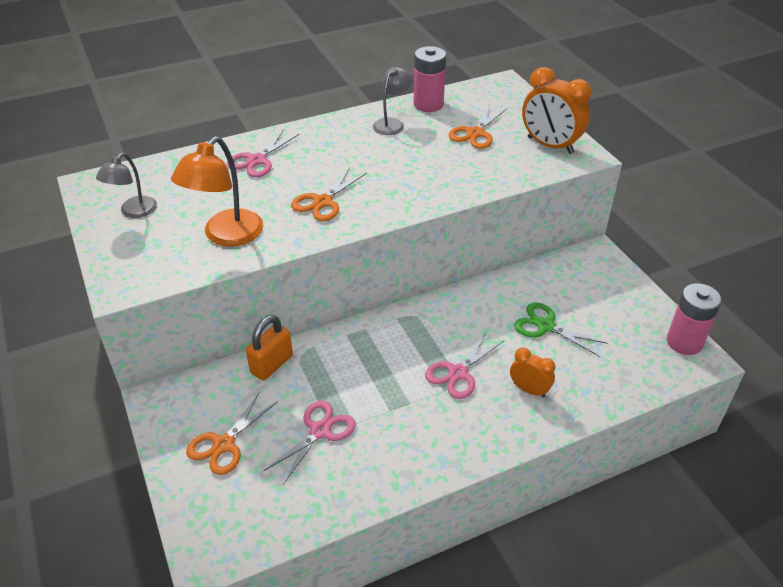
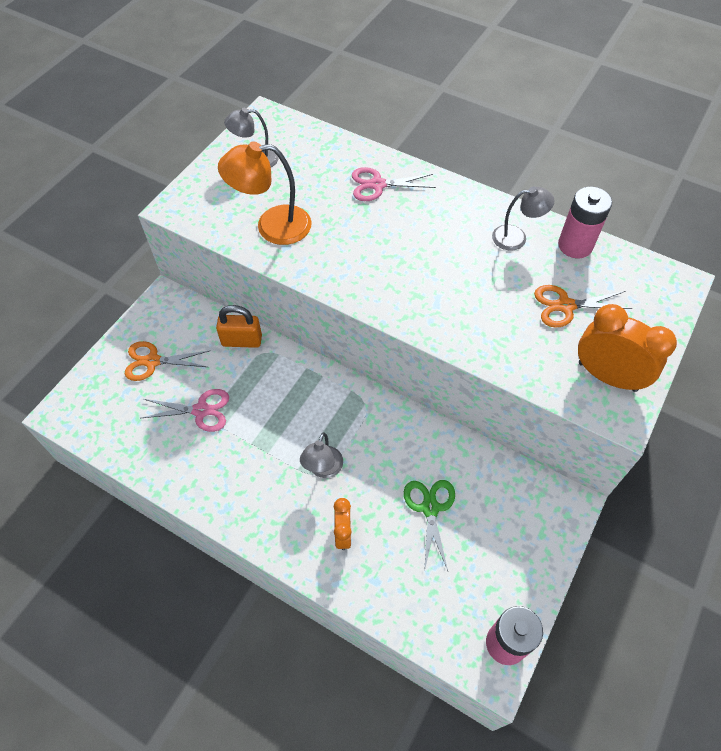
camera: 55 degrees right, 15 degrees up
orange scissors [291,167,367,221] -> none
pink scissors [425,332,504,399] -> grey lamp [300,433,343,478]
orange clock [522,67,591,154] -> orange clock turned 120 degrees clockwise [578,304,677,392]

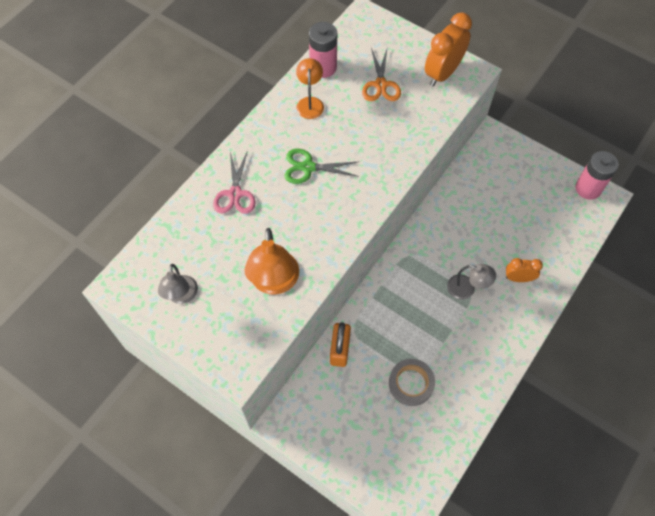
camera: 85 degrees left, 5 degrees up
orange scissors [125,341,209,381] -> none
pink scissors [141,389,229,432] -> grey tape [389,359,435,406]
green scissors [404,480,455,572] -> green scissors moved to [285,149,360,184]
grey lamp [492,187,554,251] -> orange lamp [296,58,324,119]

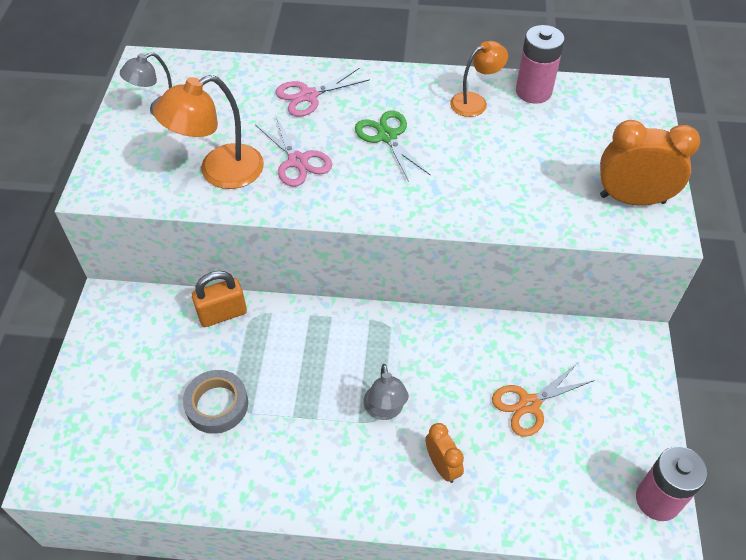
camera: 60 degrees right, 10 degrees down
orange scissors [362,48,401,101] -> orange scissors moved to [492,363,594,437]
none -> pink scissors [256,116,332,187]

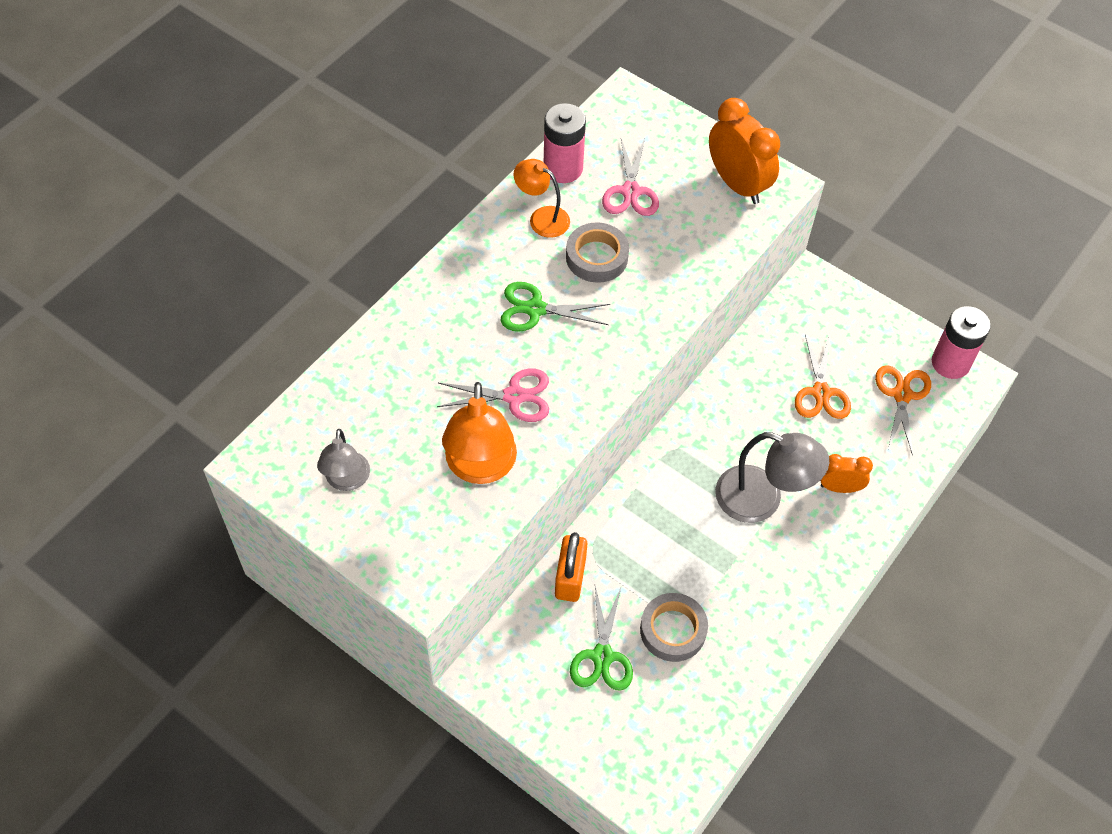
camera: 60 degrees left, 5 degrees up
pink scissors [276,68,370,117] -> pink scissors moved to [602,138,659,216]
grey lamp [363,364,409,420] -> grey lamp [715,432,829,523], size x1.60
orange lamp [450,41,508,117] -> orange lamp turned 60 degrees counterclockwise [513,159,570,238]
orange clock [600,120,700,205] -> orange clock turned 105 degrees clockwise [709,98,780,204]
none -> grey tape [566,222,629,283]
none -> green scissors [570,586,633,690]
none -> orange scissors [875,365,931,456]

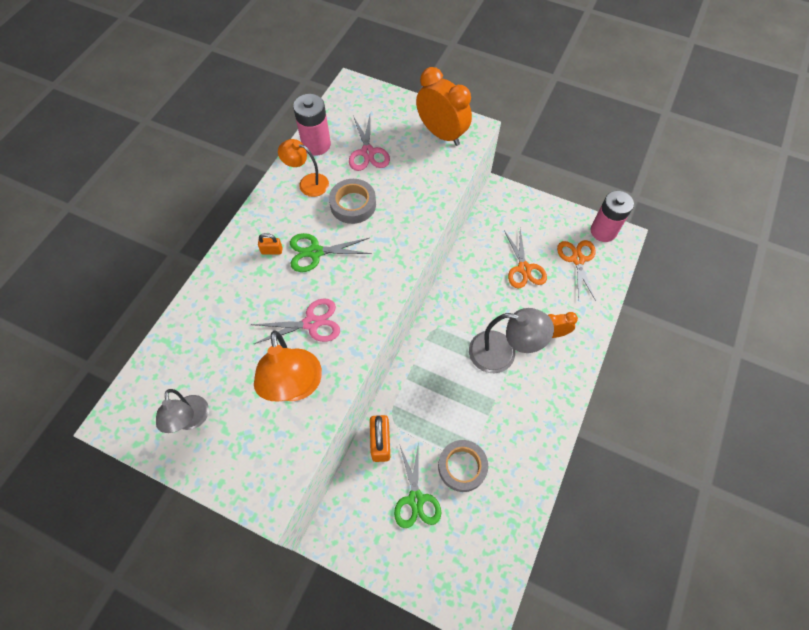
camera: 10 degrees left, 5 degrees up
none -> orange padlock [258,233,283,255]

